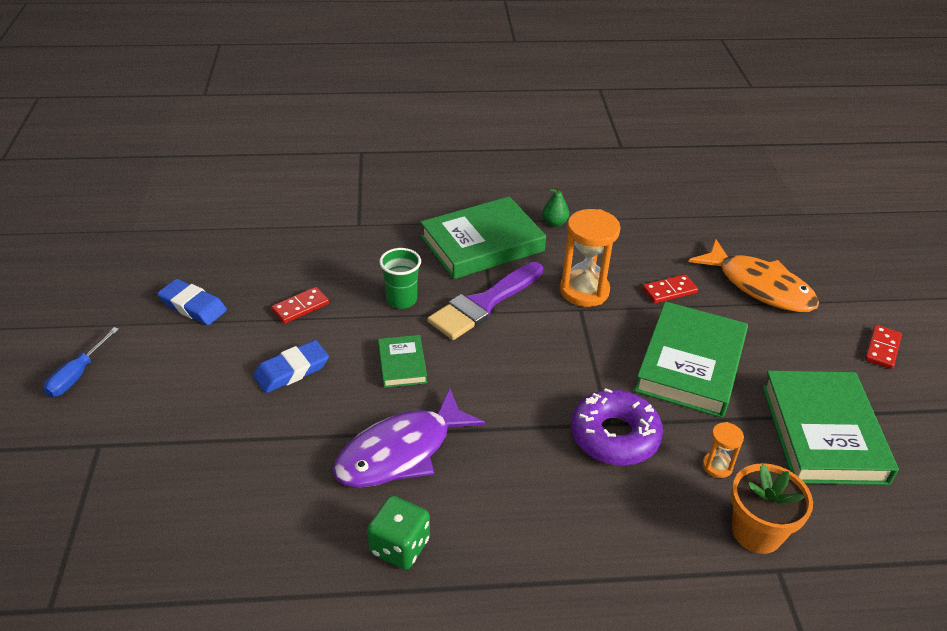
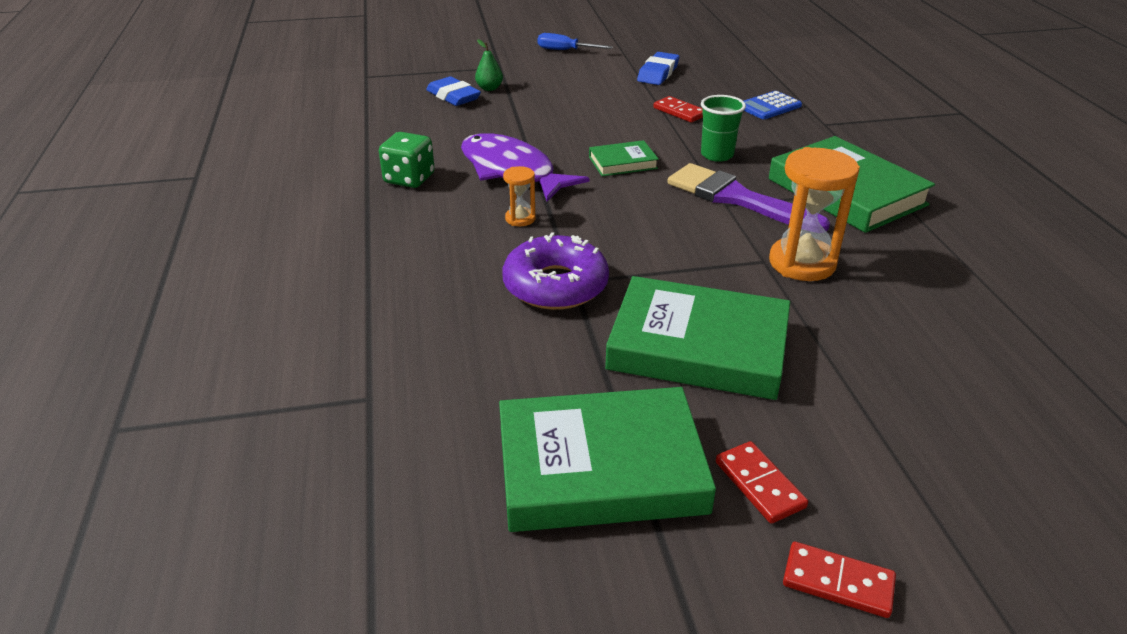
camera: 85 degrees right, 5 degrees down
blue eraser [253,340,329,393] -> blue eraser moved to [426,76,481,106]
green pear [542,186,569,227] -> green pear moved to [475,39,503,91]
red domino [642,274,698,304] -> red domino moved to [716,441,808,524]
orange fish [688,239,819,312] -> none
orange hourglass [703,422,744,478] -> orange hourglass moved to [503,166,536,226]
orange flower pot [731,463,813,554] -> none
none -> blue calculator [744,91,802,119]

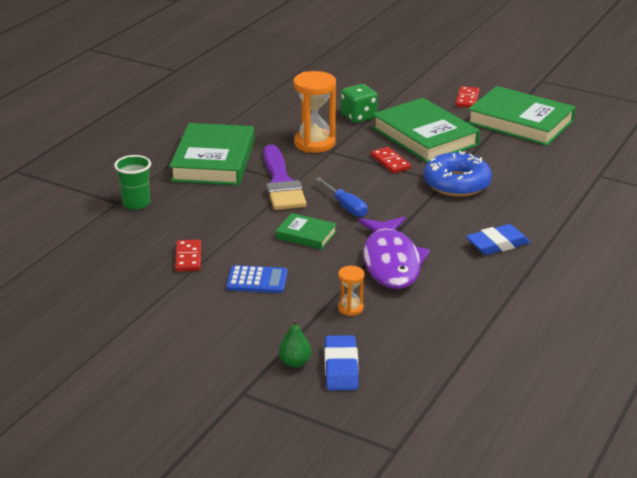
camera: 140 degrees left, 5 degrees down
green dice [379,132,435,188] -> green dice moved to [341,84,378,123]
orange hourglass [503,166,536,226] -> orange hourglass moved to [338,266,364,316]
purple donut [503,232,609,310] -> blue donut [423,151,492,197]
blue screwdriver [538,33,613,50] -> blue screwdriver moved to [316,177,367,217]
blue eraser [637,52,679,85] -> blue eraser moved to [466,224,530,255]
green cup [701,95,746,162] -> green cup moved to [114,155,151,210]
blue calculator [744,91,802,119] -> blue calculator moved to [226,265,287,293]
red domino [783,542,896,618] -> red domino moved to [371,147,411,174]

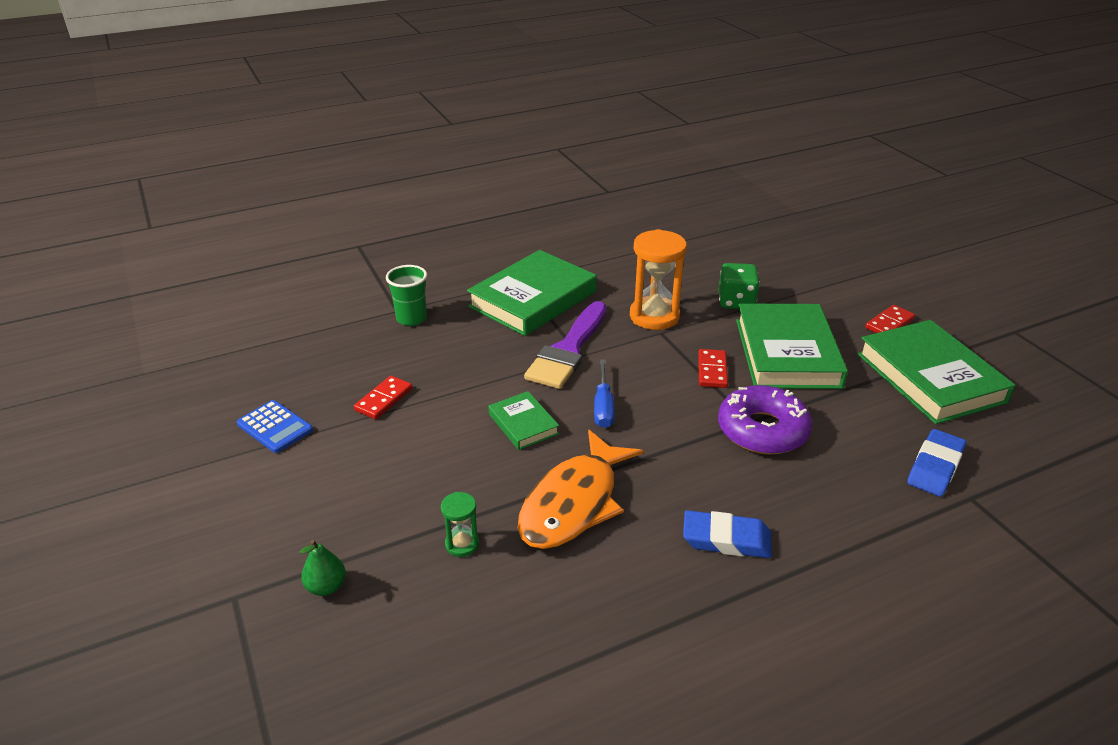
camera: 35 degrees right, 5 degrees up
blue calculator [226,265,287,293] -> blue calculator moved to [237,400,313,453]
blue eraser [324,335,359,391] -> blue eraser moved to [907,429,966,497]
orange hourglass [338,266,364,316] -> green hourglass [441,492,479,557]
purple fish [358,217,430,289] -> orange fish [518,430,643,549]
blue donut [423,151,492,197] -> purple donut [718,385,812,454]

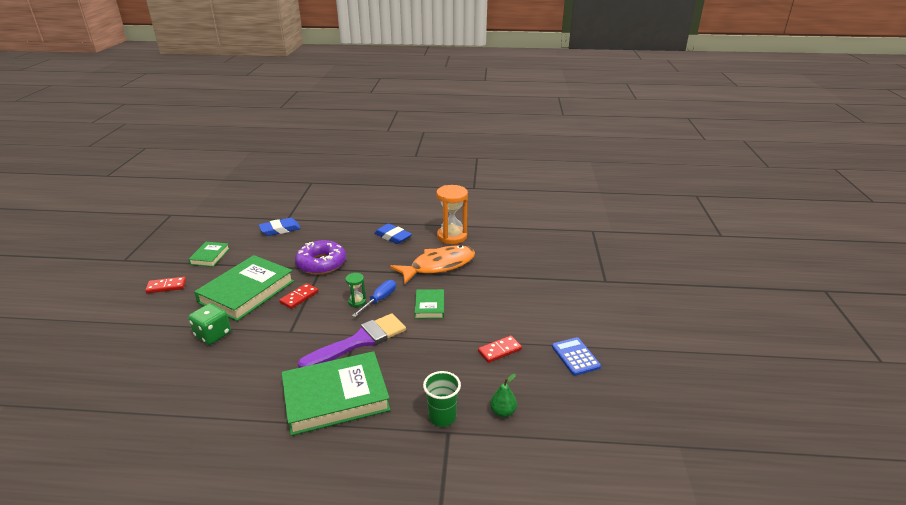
camera: 150 degrees left, 5 degrees down
green pear [300,540,346,596] -> green pear moved to [490,374,517,417]
green hourglass [441,492,479,557] -> green hourglass moved to [345,273,366,307]
orange hourglass [630,229,687,330] -> orange hourglass moved to [436,185,468,244]
green book [857,320,1016,424] -> green book [188,242,230,267], size x0.49

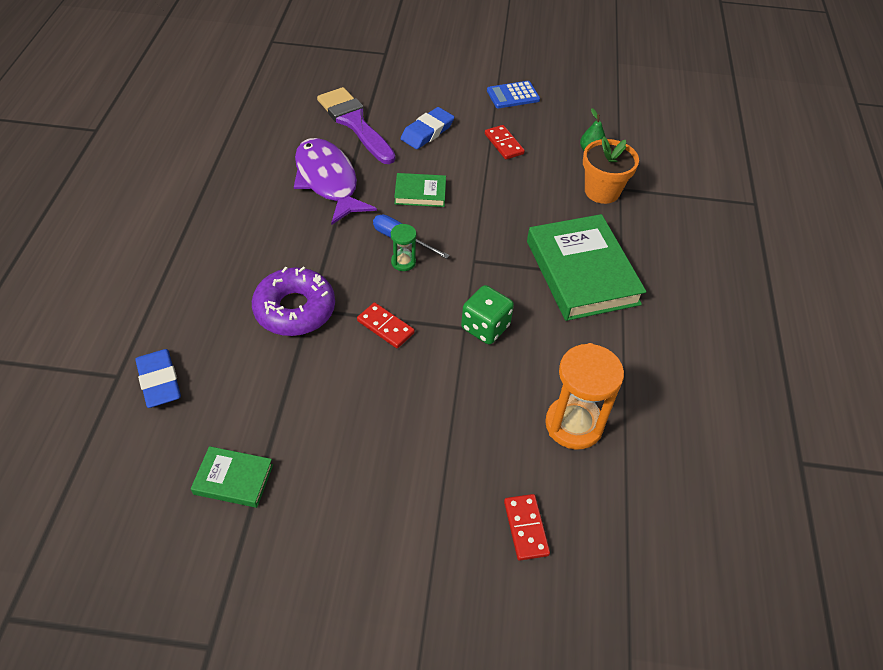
camera: 90 degrees left, 20 degrees up
red domino [145,277,186,293] -> red domino moved to [504,494,550,560]
green dice [188,303,231,345] -> green dice moved to [461,285,514,344]
green book [194,255,294,321] -> none
purple brush [298,313,406,368] -> purple brush moved to [317,87,395,164]
blue eraser [374,224,412,244] -> blue eraser moved to [401,107,454,149]
orange fish [390,245,475,284] -> purple fish [294,138,377,225]
green cup [423,371,461,427] -> orange flower pot [583,136,639,204]
orange hourglass [436,185,468,244] -> orange hourglass moved to [545,343,624,450]

